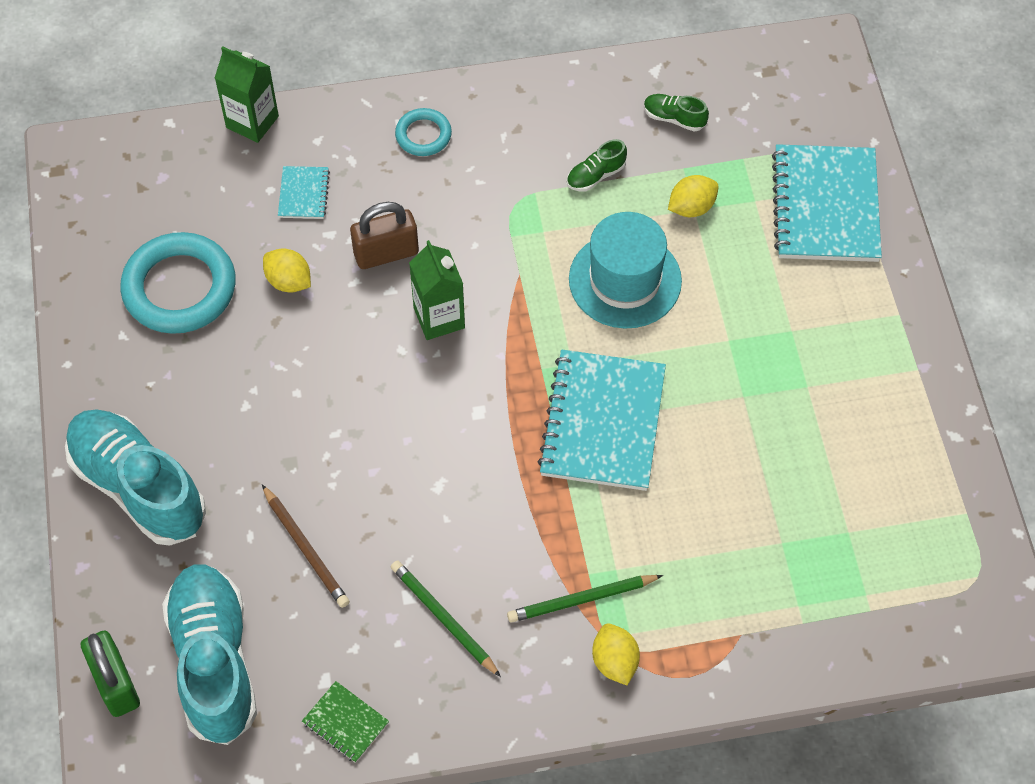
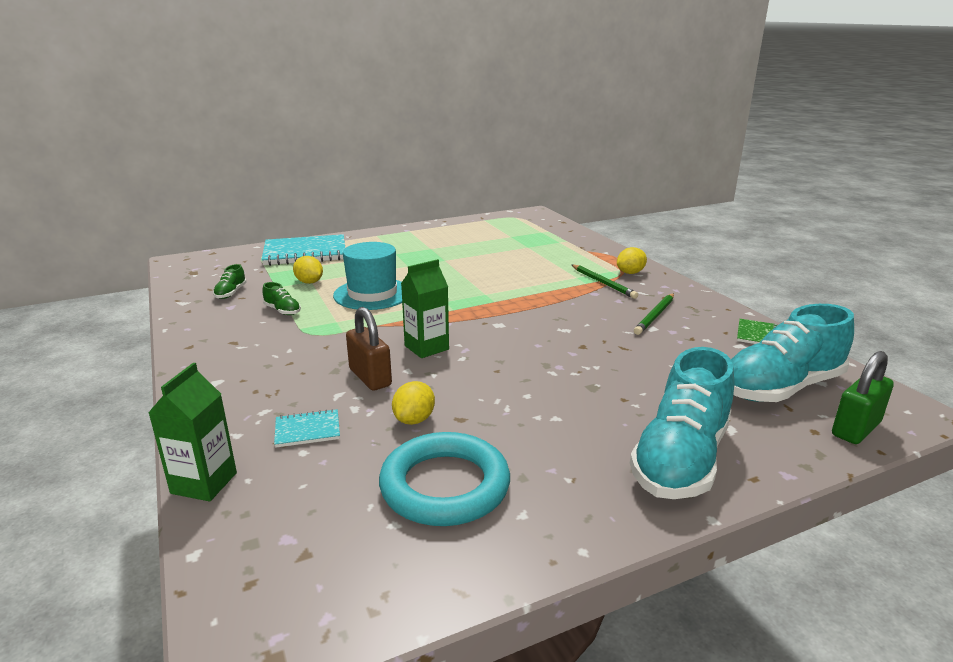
camera: 105 degrees left, 35 degrees down
brown pencil [262,485,350,608] -> none
turquoise ring [395,108,452,156] -> none
turquoise notebook [538,350,666,491] -> none

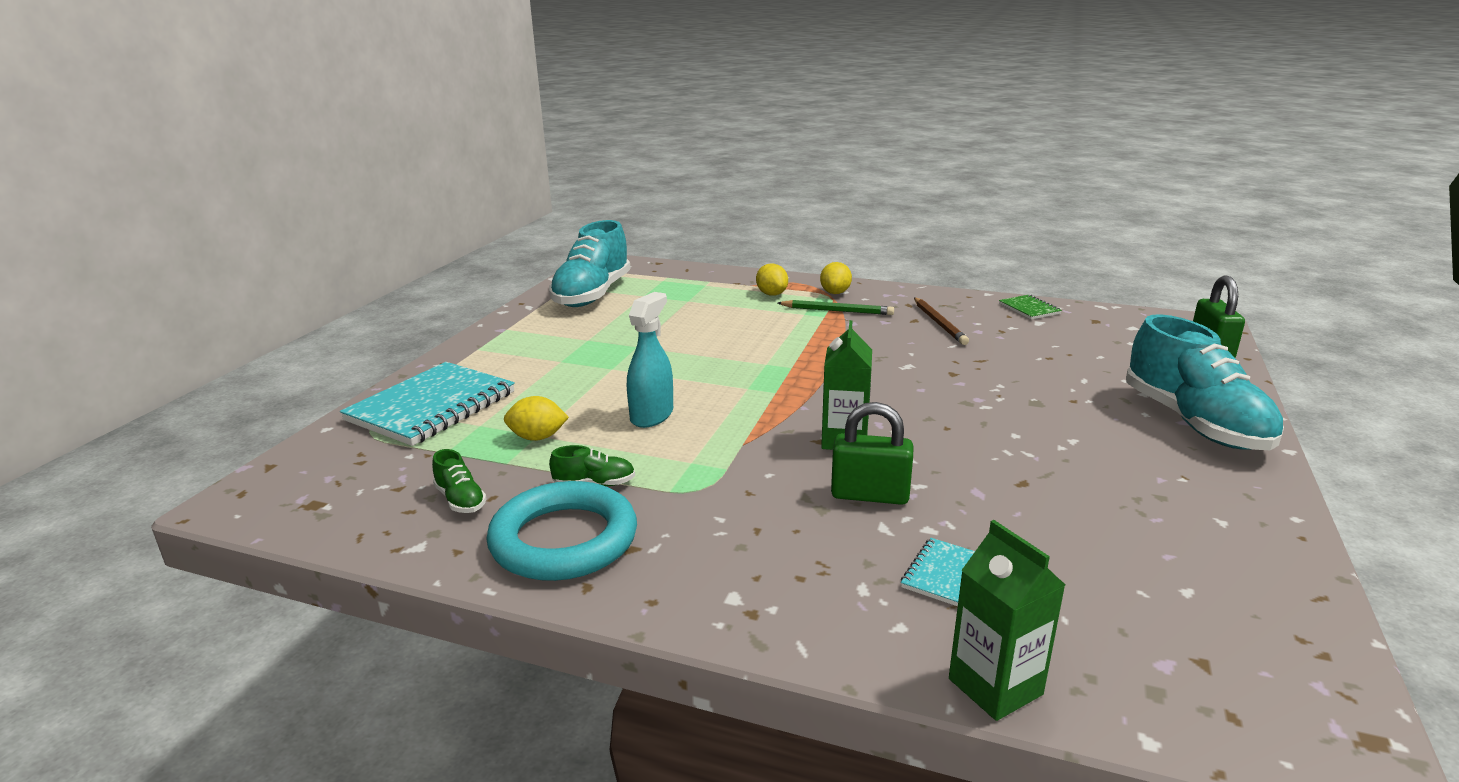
camera: 45 degrees left, 0 degrees up
turquoise hat [333,242,402,310] -> turquoise spray bottle [627,292,673,428]
brown padlock [346,307,392,391] -> green padlock [831,402,913,505]
turquoise ring [379,432,510,526] -> turquoise ring moved to [486,481,637,581]
yellow lemon [392,381,435,425] -> yellow lemon moved to [756,264,788,296]
green pencil [634,293,674,335] -> brown pencil [914,298,969,345]
turquoise shoe [731,304,854,402] -> turquoise shoe moved to [549,220,630,307]

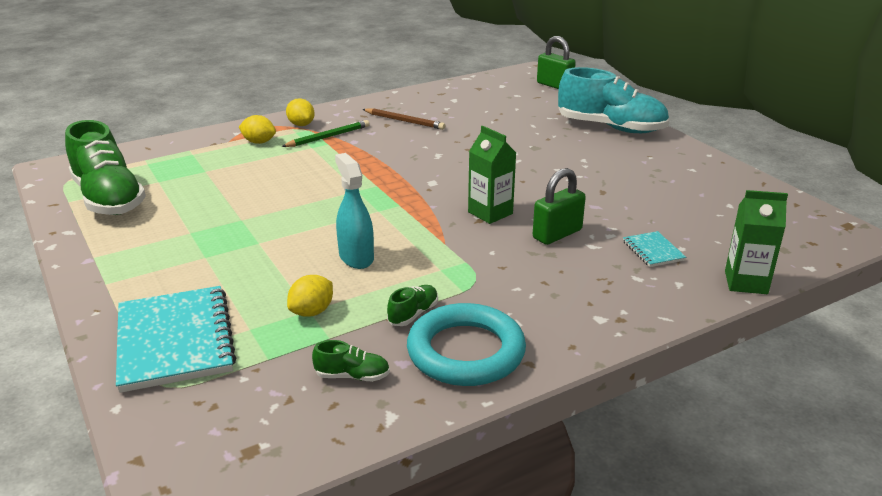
camera: 50 degrees left, 5 degrees up
turquoise shoe [549,220,630,307] -> green shoe [65,120,146,215]
green notebook [999,295,1062,319] -> none

